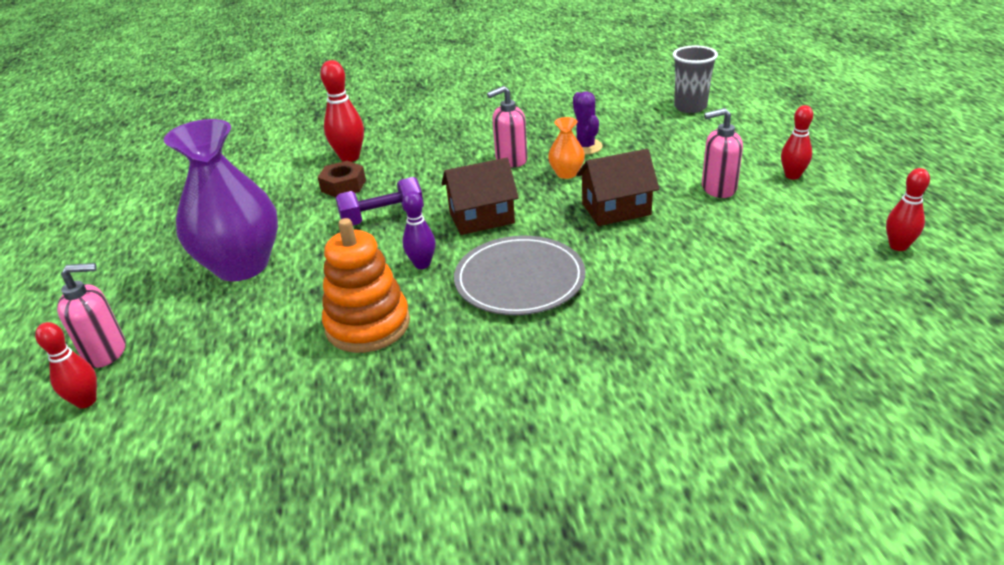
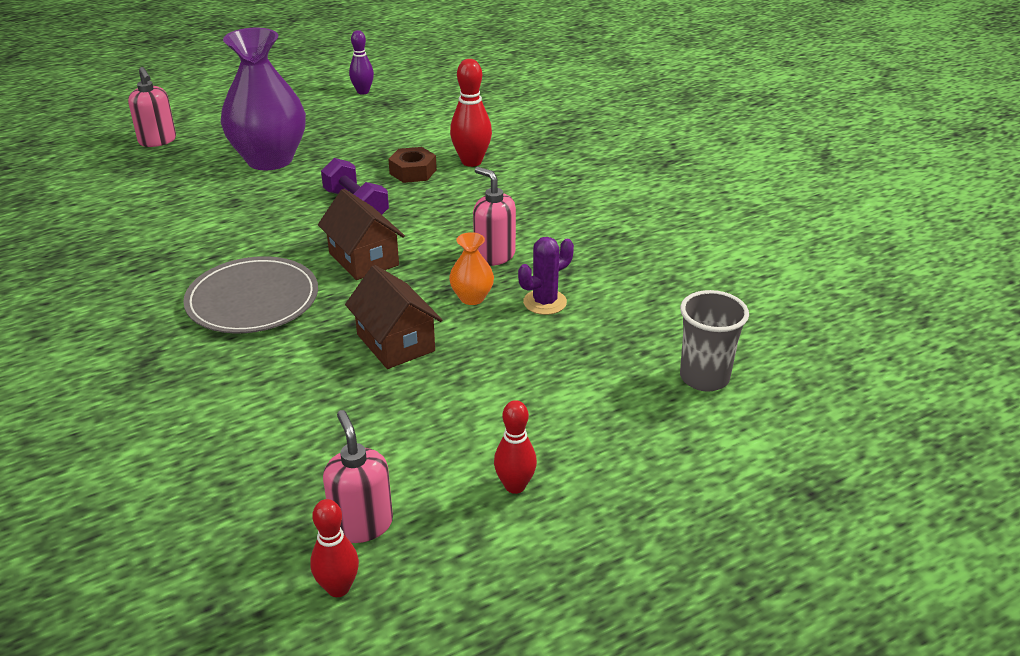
camera: 70 degrees right, 0 degrees up
red bowling pin [35,322,97,408] -> none
orange stacking toy [322,218,410,353] -> none
purple bowling pin [402,191,435,269] -> purple bowling pin moved to [349,30,374,95]
pink soap dispenser [702,108,743,198] -> pink soap dispenser moved to [323,410,393,543]

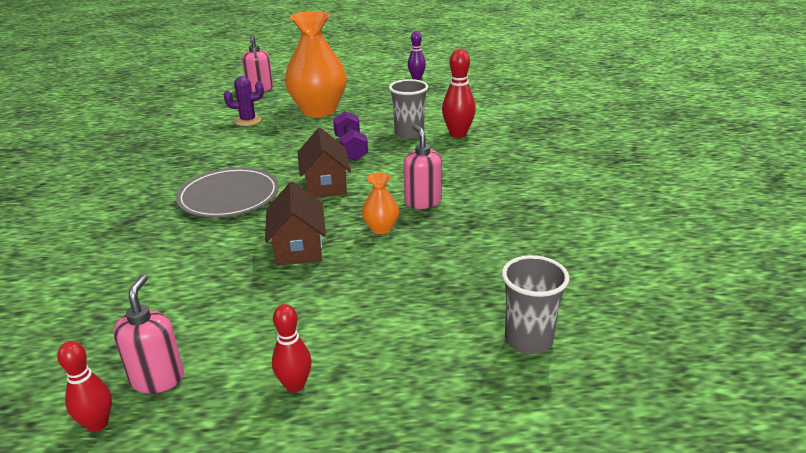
camera: 25 degrees right, 5 degrees down
purple vase [221,27,306,171] -> orange vase [285,11,347,117]
brown nut [388,147,437,183] -> grey cup [389,79,428,139]
purple cactus [518,237,574,315] -> purple cactus moved to [224,76,264,126]

